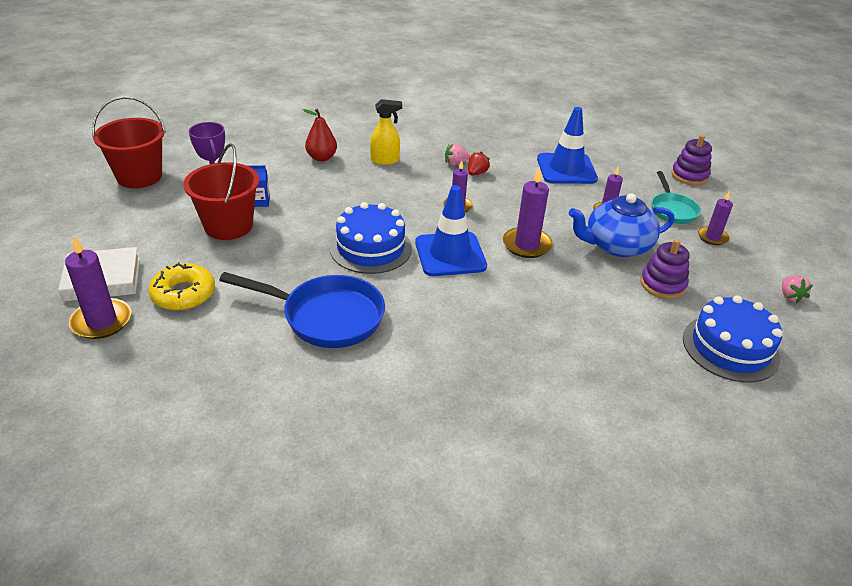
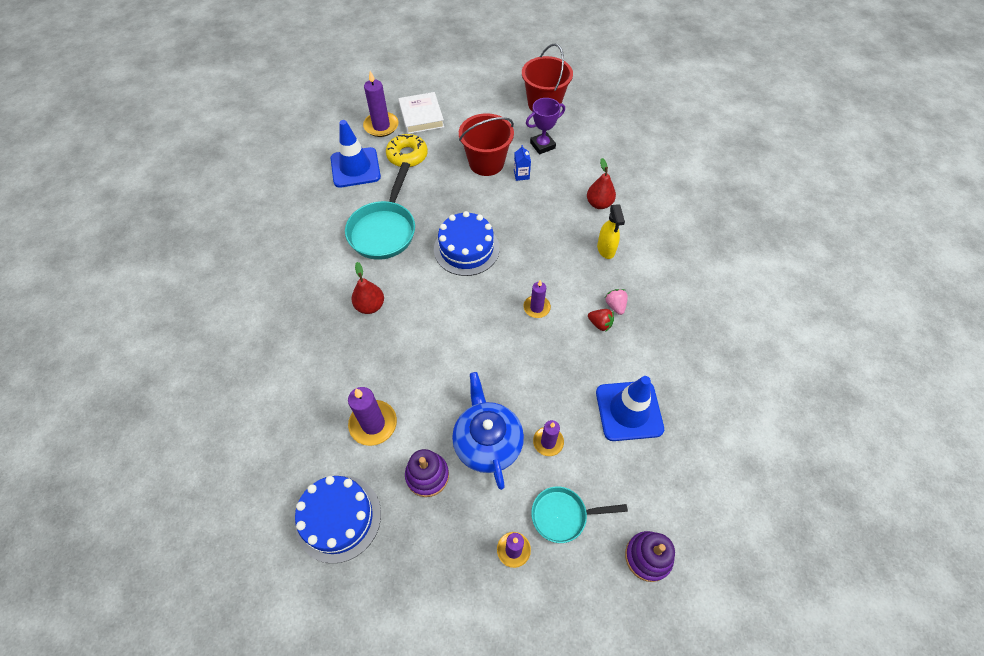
camera: 90 degrees right, 20 degrees up
blue pan [219,272,385,348] -> turquoise pan [345,162,415,260]
blue traffic cone [415,185,487,276] -> blue traffic cone moved to [331,120,381,188]
purple candle [503,167,553,258] -> purple candle moved to [348,387,397,446]
pink strawberry [782,275,813,303] -> none
none -> red pear [351,262,384,314]

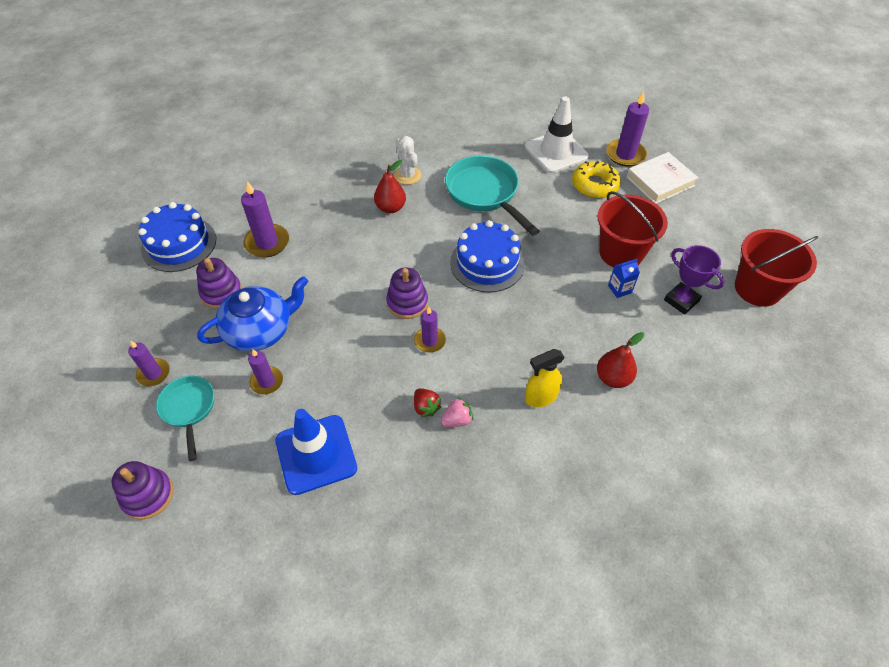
camera: 75 degrees right, 5 degrees down
blue traffic cone [331,120,381,188] -> white traffic cone [525,96,589,173]
turquoise pan [345,162,415,260] -> turquoise pan turned 60 degrees clockwise [445,155,540,236]
red strawberry [588,309,614,332] -> red strawberry turned 45 degrees counterclockwise [414,388,442,417]
none -> purple stacking toy [386,268,428,319]
none -> white cactus [394,136,421,185]

